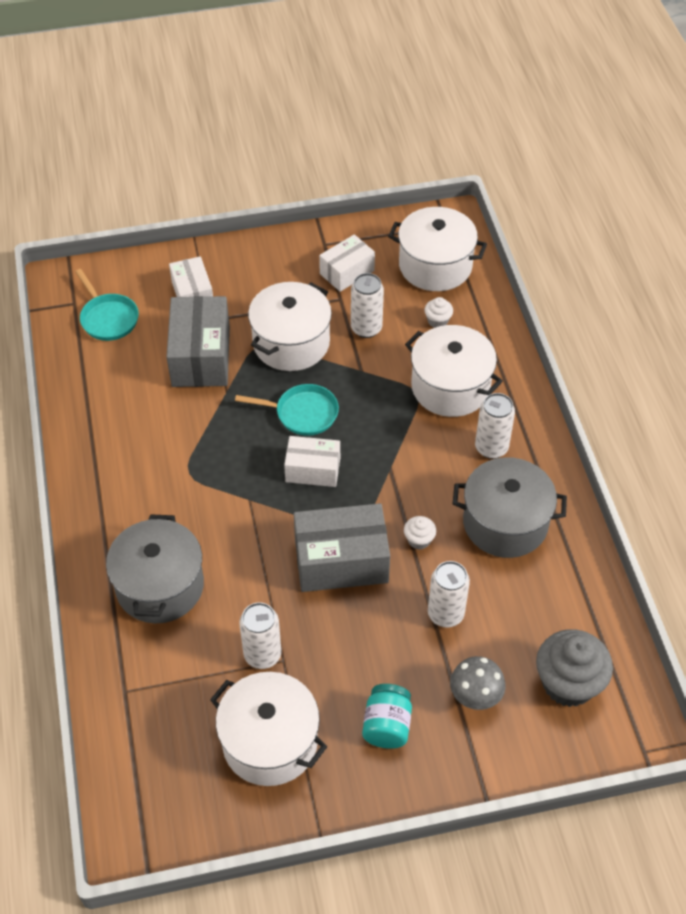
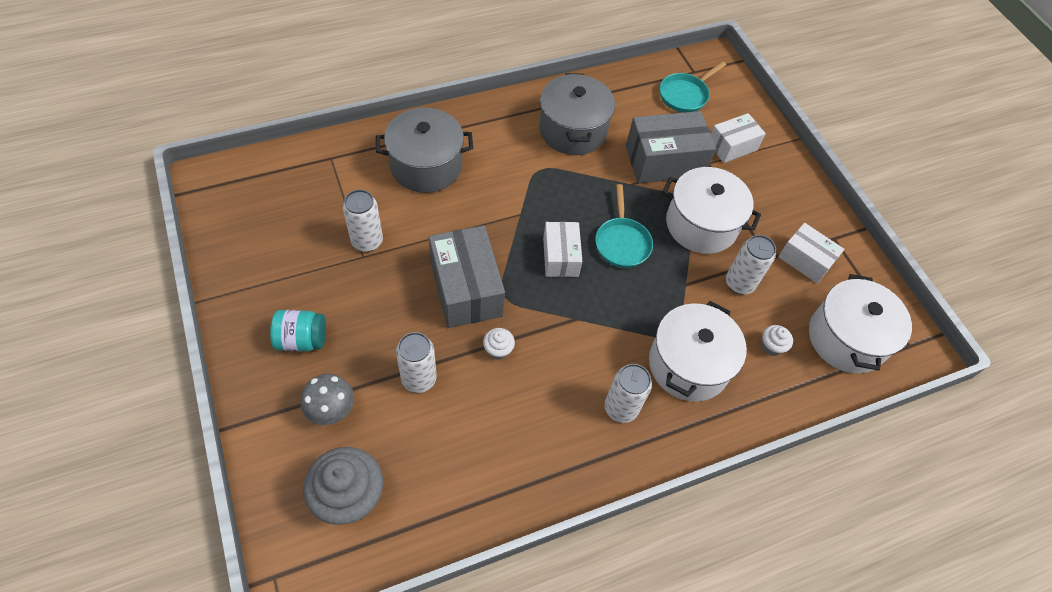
camera: 75 degrees right, 5 degrees up
white pot [210,672,327,786] -> none
grey pot [452,457,567,558] -> grey pot moved to [539,73,615,155]

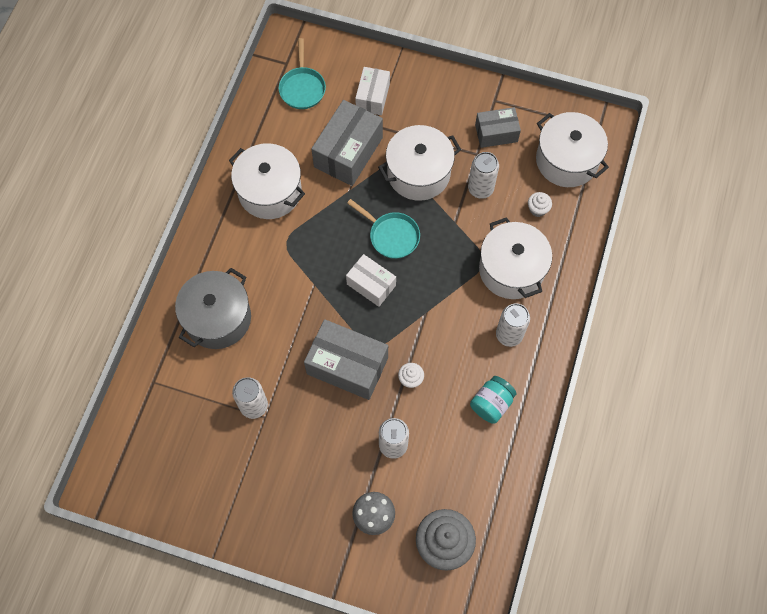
camera: 45 degrees left, 10 degrees up
turquoise jar [270,310,326,351] -> turquoise jar moved to [470,376,517,424]
grey pot [539,73,615,155] -> white pot [229,143,305,219]
white box [778,223,844,283] -> grey box [475,107,521,148]

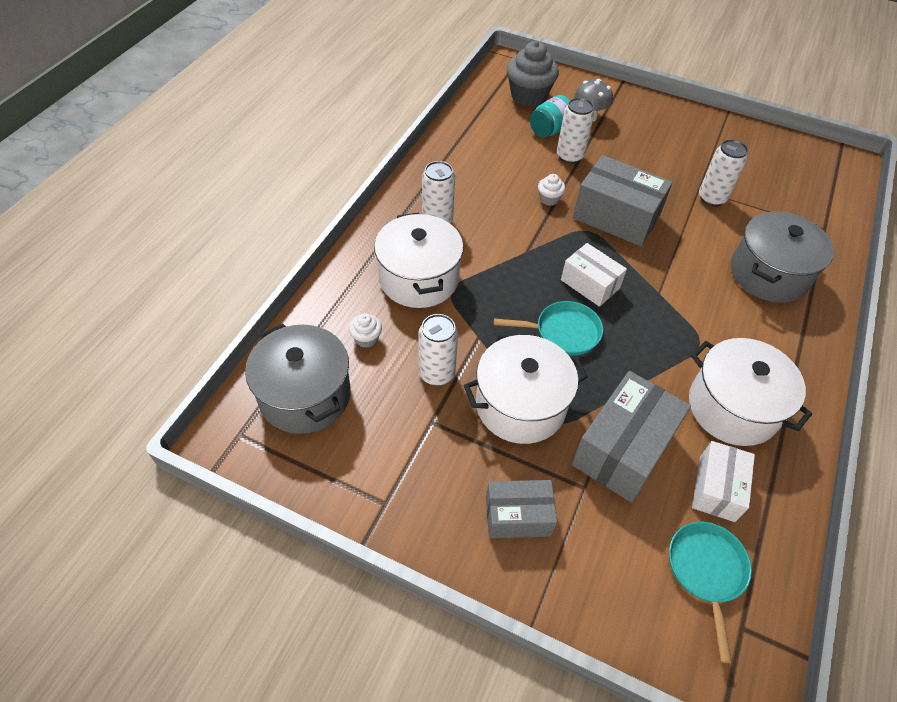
camera: 175 degrees left, 15 degrees down
turquoise pan [347,199,420,259] -> turquoise pan turned 135 degrees clockwise [494,301,603,355]
white box [355,67,390,115] -> white box moved to [692,441,755,522]
turquoise jar [470,376,517,424] -> turquoise jar moved to [530,95,570,137]
grey box [475,107,521,148] -> grey box moved to [486,480,557,538]
white pot [536,112,609,187] -> grey pot [245,324,351,434]

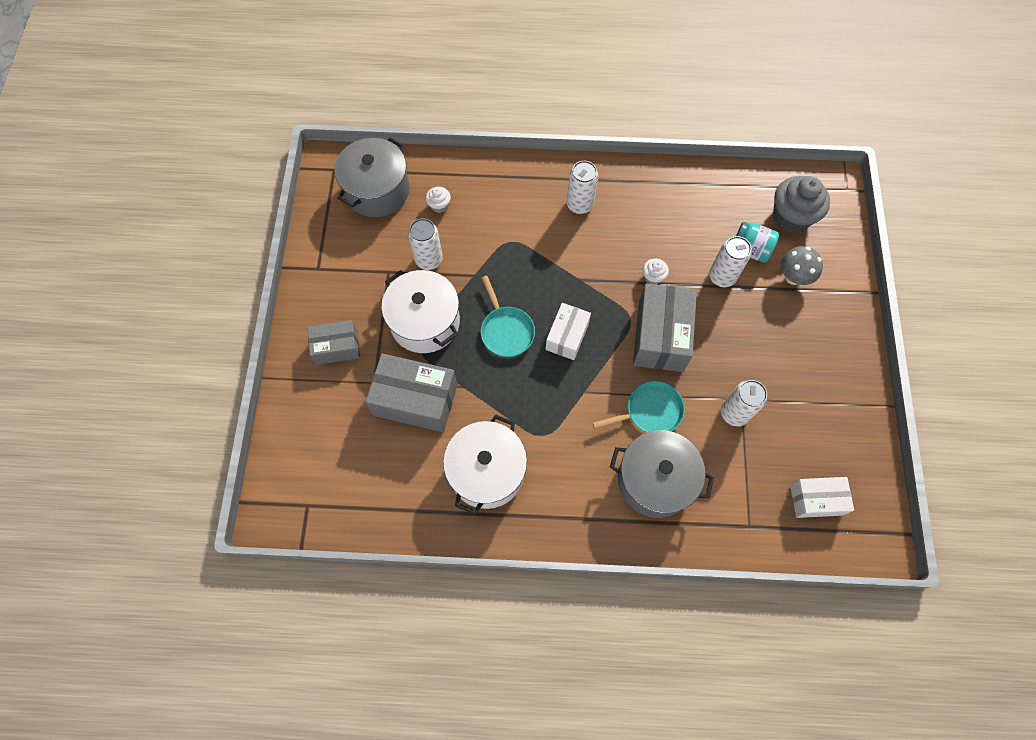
camera: 70 degrees right, 15 degrees up
white pot [374,212,463,308] -> none
grey box [486,480,557,538] -> grey box turned 75 degrees counterclockwise [308,320,360,365]
turquoise pan [669,522,752,663] -> turquoise pan moved to [593,381,685,433]
white box [692,441,755,522] -> white box moved to [790,477,854,518]

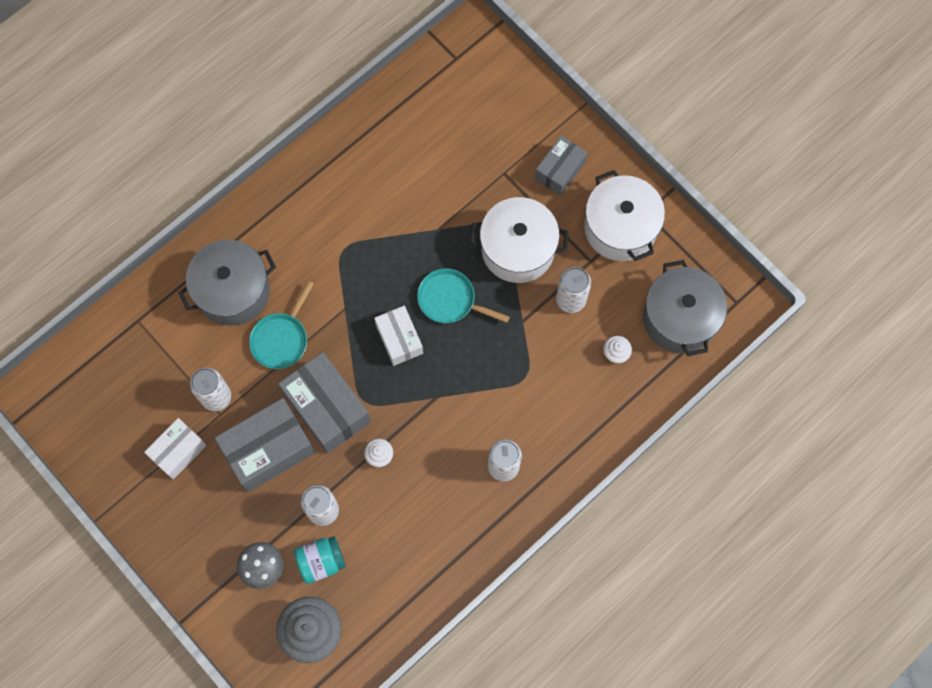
camera: 135 degrees right, 5 degrees up
grey box [365,354,457,432] -> grey box moved to [215,398,315,492]
white pot [443,414,527,514] -> white pot moved to [584,170,665,261]
white box [790,477,854,518] -> white box moved to [144,418,207,479]

